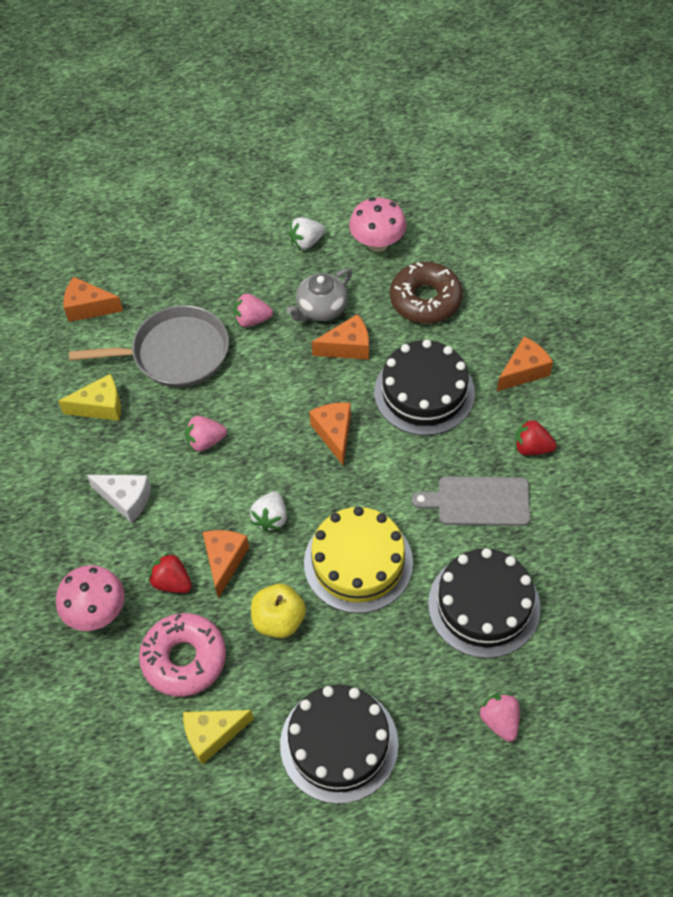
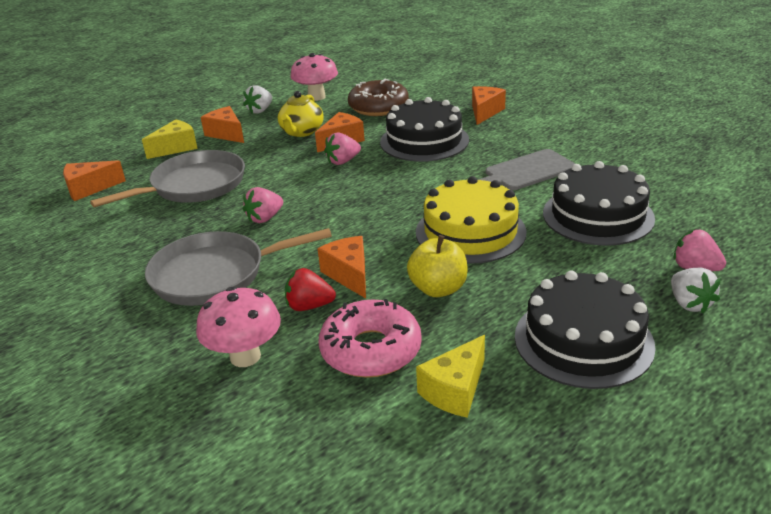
camera: 30 degrees left, 25 degrees down
yellow cheese [58,374,121,421] -> yellow cheese moved to [142,119,198,159]
white cheese [87,475,151,523] -> grey pan [145,228,332,306]
pink strawberry [234,293,273,327] -> pink strawberry moved to [324,132,361,165]
white strawberry [250,491,287,532] -> white strawberry moved to [671,267,721,313]
grey teapot [286,268,352,321] -> yellow teapot [278,91,323,137]
orange cheese [309,402,351,466] -> orange cheese moved to [201,106,244,143]
red strawberry [515,419,557,455] -> none

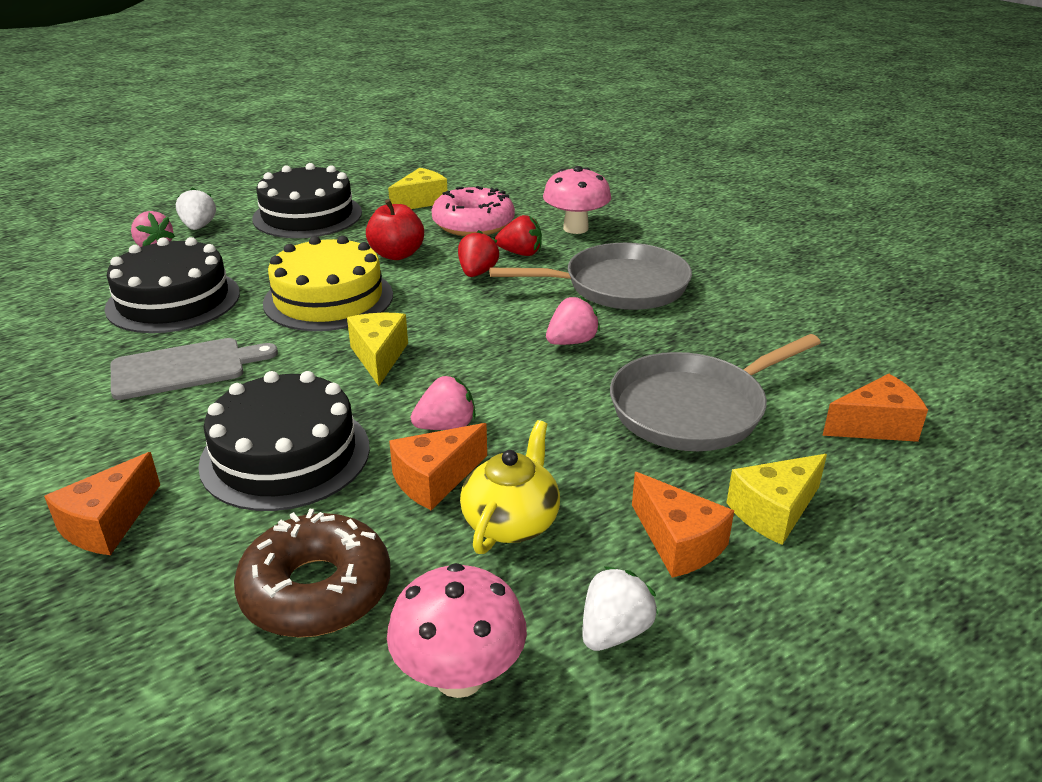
camera: 175 degrees left, 0 degrees up
orange cheese [317,236,366,299] -> red strawberry [458,230,499,277]
yellow apple [407,235,468,297] -> red apple [366,199,424,260]
none -> yellow cheese [347,313,408,386]

